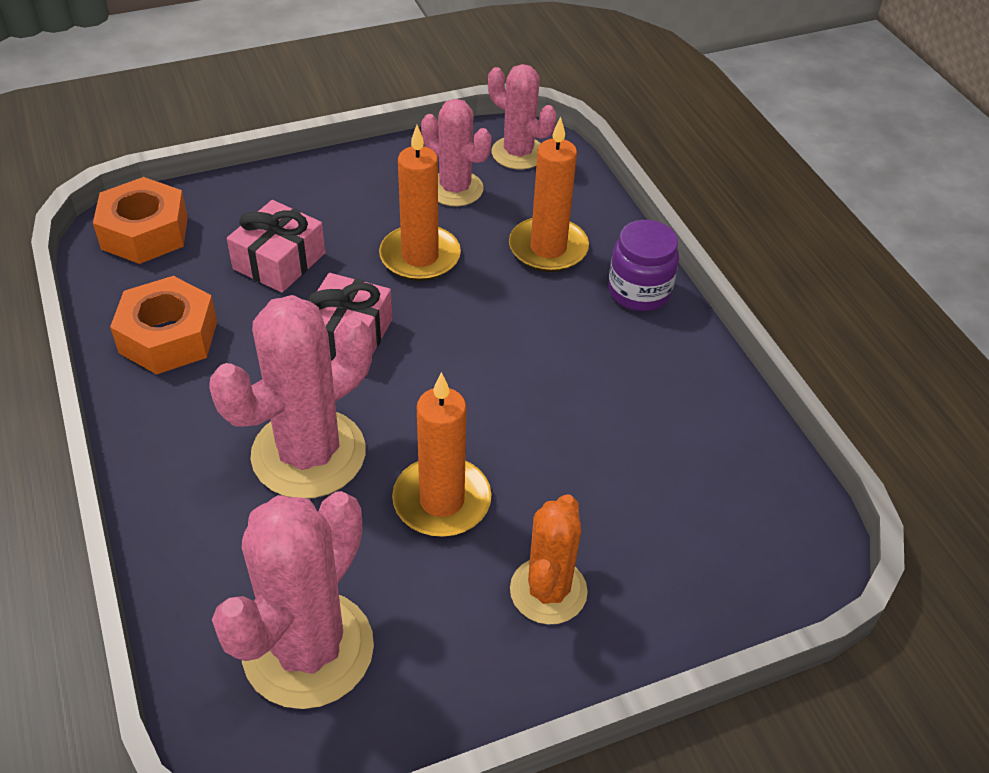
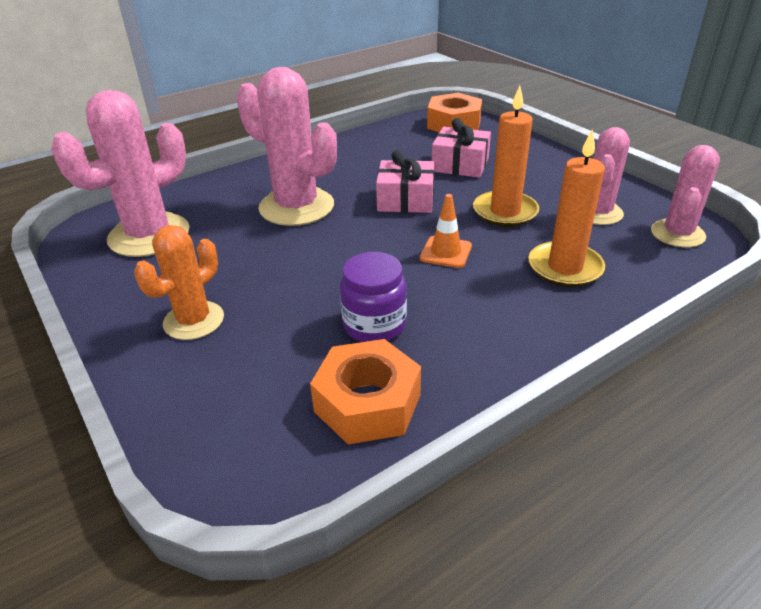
camera: 80 degrees right, 10 degrees down
orange nut [110,276,217,374] -> orange nut moved to [310,339,421,444]
pink cactus [212,491,374,709] -> pink cactus turned 60 degrees counterclockwise [51,90,190,257]
orange candle [392,372,491,537] -> none
orange cactus [510,494,588,625] -> orange cactus turned 60 degrees counterclockwise [134,225,224,340]
purple jar [608,220,679,311] -> purple jar moved to [340,252,407,342]
none -> orange traffic cone [420,194,472,268]

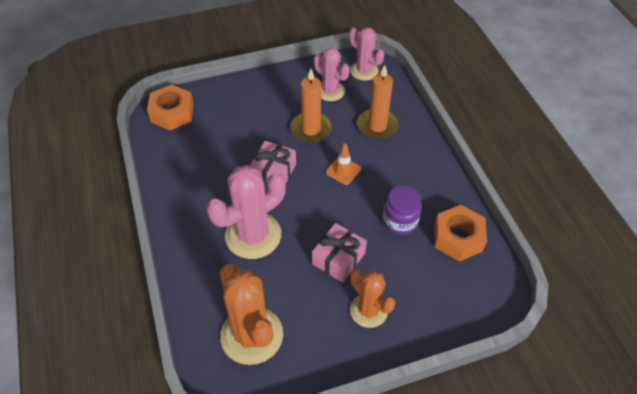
camera: 75 degrees left, 15 degrees up
pink cactus [51,90,190,257] -> orange cactus [220,264,283,365]
pink gift [432,118,491,178] -> pink gift moved to [312,223,367,283]

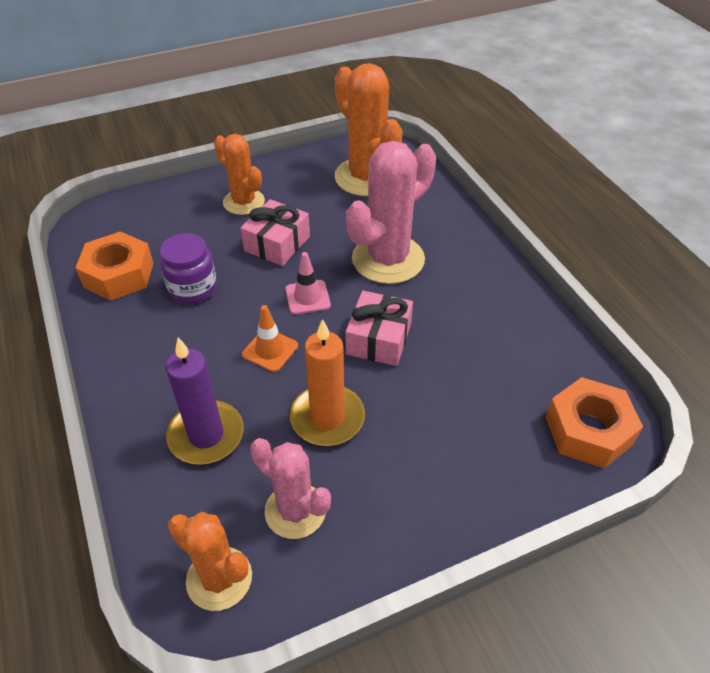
camera: 175 degrees right, 5 degrees down
pink cactus [349,27,384,81] -> orange cactus [168,512,252,611]
orange candle [357,65,399,140] -> purple candle [166,338,244,465]
none -> pink traffic cone [285,252,331,315]

